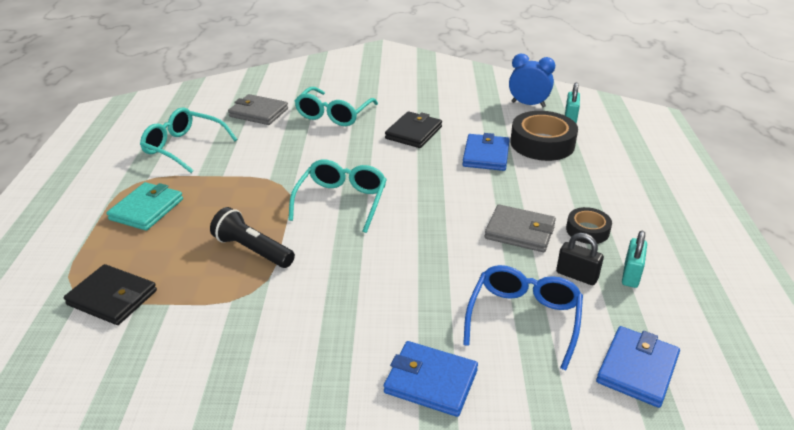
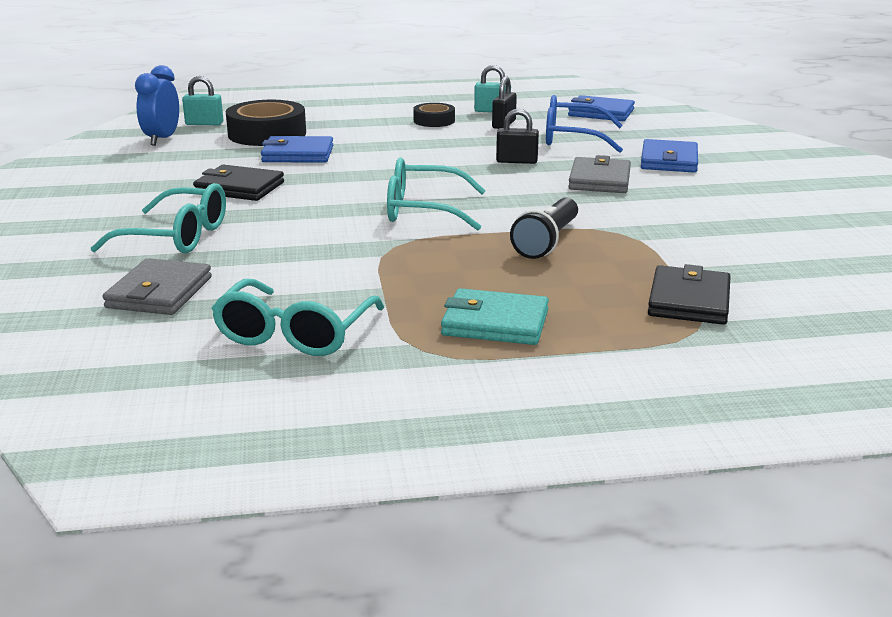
camera: 100 degrees left, 10 degrees down
grey wallet [484,204,556,252] -> grey wallet moved to [568,155,631,193]
none -> black padlock [496,109,539,164]

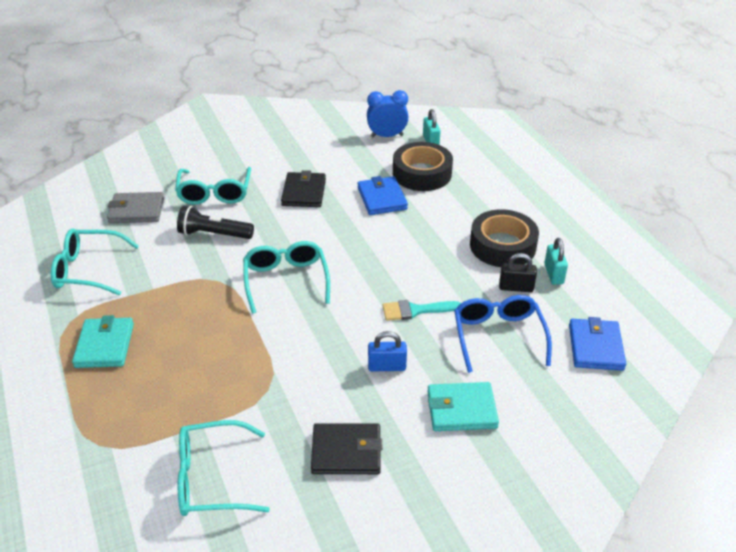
camera: 75 degrees right, 15 degrees up
black tape [413,103,455,127] -> black tape [470,209,539,267], size x1.80
black padlock [496,109,539,164] -> turquoise brush [382,300,461,321]
black flashlight [510,198,578,259] -> black flashlight moved to [177,206,254,239]
grey wallet [568,155,631,193] -> blue padlock [368,331,407,371]
blue wallet [641,139,698,173] -> turquoise wallet [427,382,499,431]
black wallet [648,264,731,325] -> black wallet moved to [311,423,382,474]
none -> turquoise glasses [178,420,270,516]

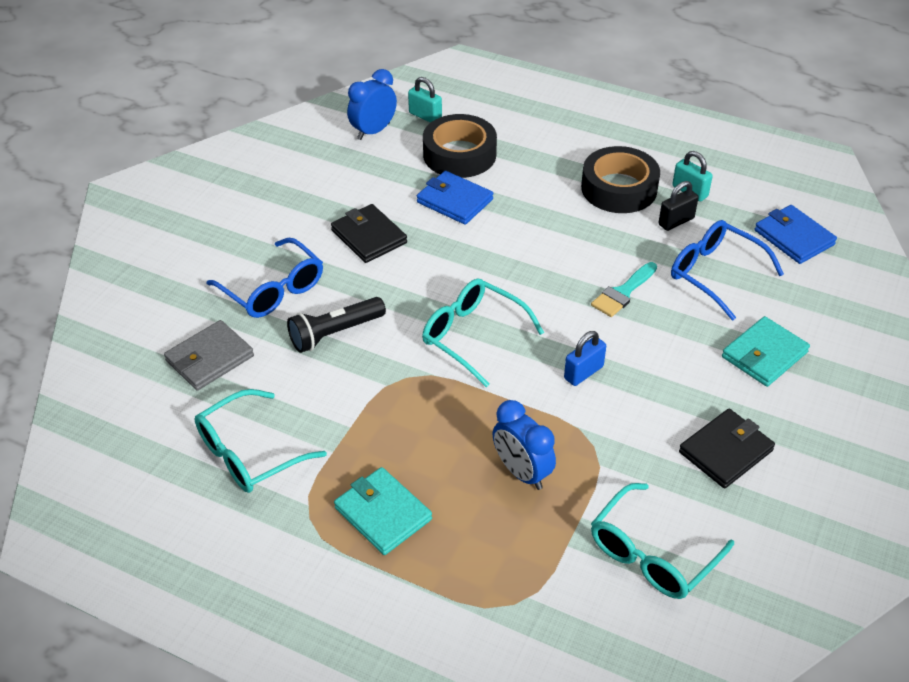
camera: 40 degrees left, 5 degrees up
turquoise glasses [175,167,251,205] -> blue glasses [207,238,323,318]
blue padlock [368,331,407,371] -> blue padlock moved to [564,331,606,386]
none -> blue clock [493,400,556,490]

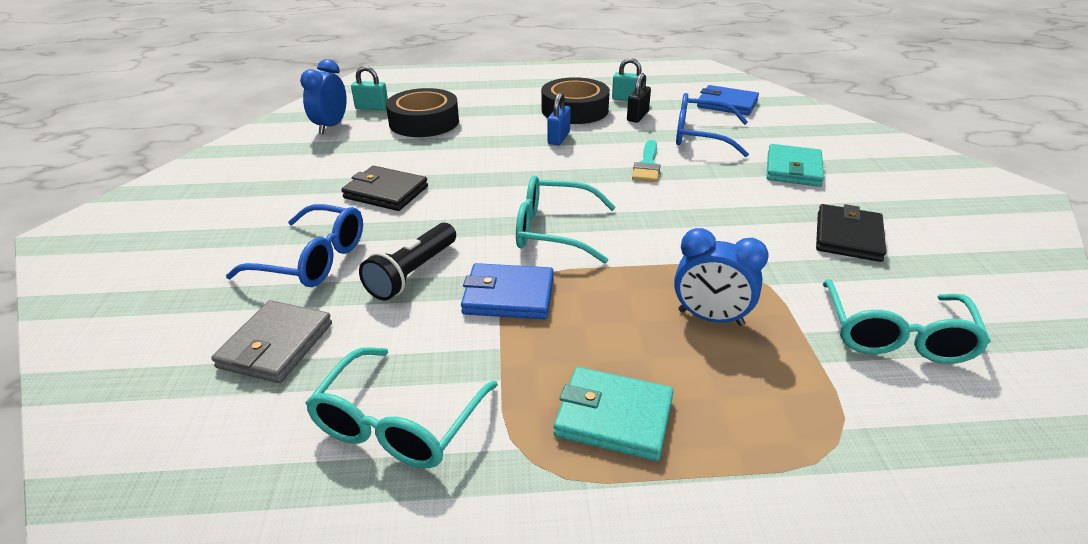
camera: 30 degrees left, 10 degrees down
blue wallet [417,171,493,225] -> blue wallet moved to [461,263,554,319]
blue padlock [564,331,606,386] -> blue padlock moved to [547,92,571,145]

